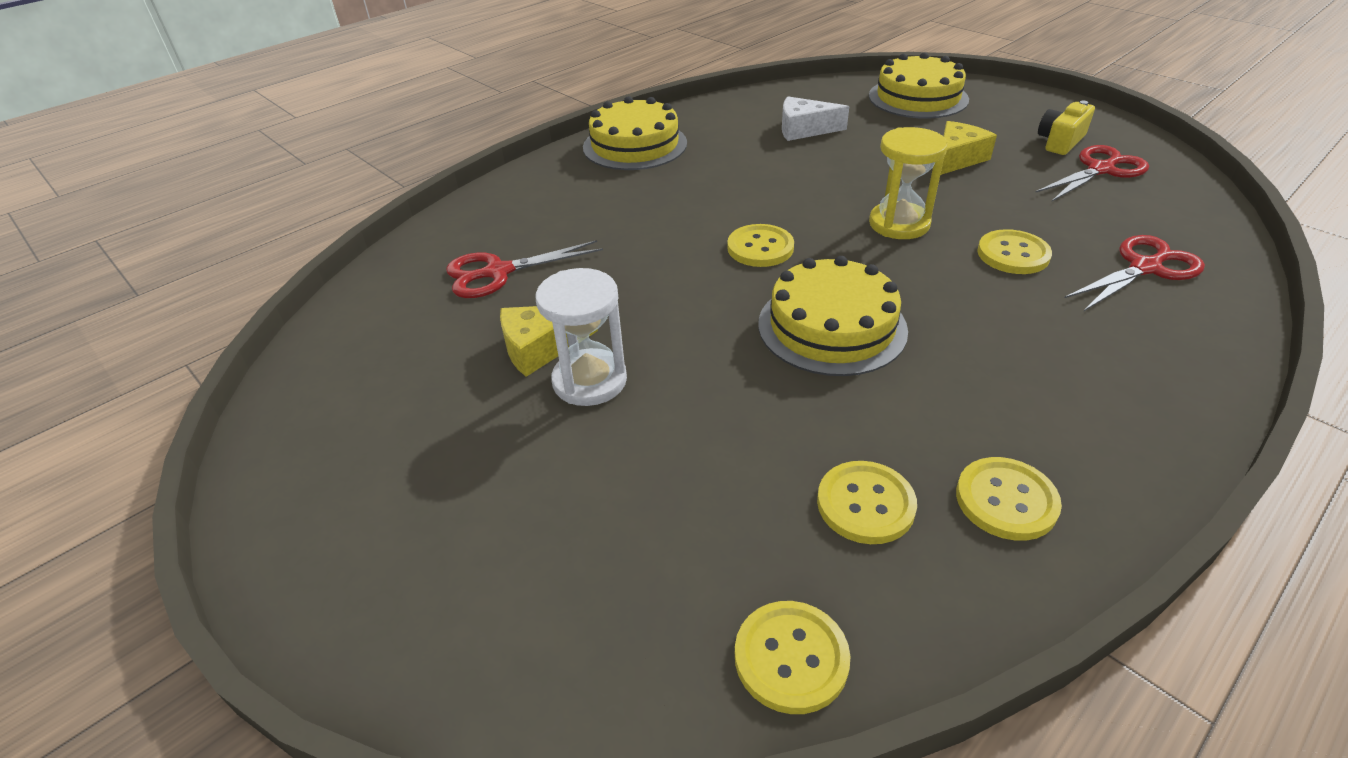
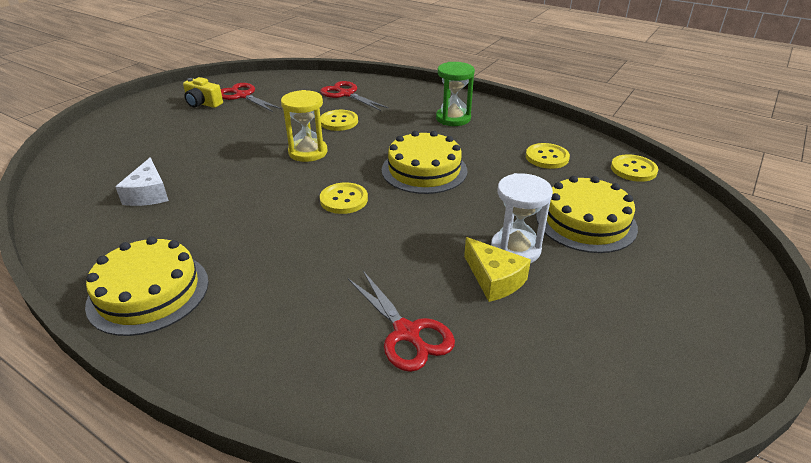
camera: 105 degrees left, 5 degrees down
yellow cake [869,52,969,119] -> yellow cake moved to [536,176,638,253]
yellow cheese [940,121,997,175] -> none
yellow button [956,457,1062,541] -> none
none -> green hourglass [436,62,475,126]

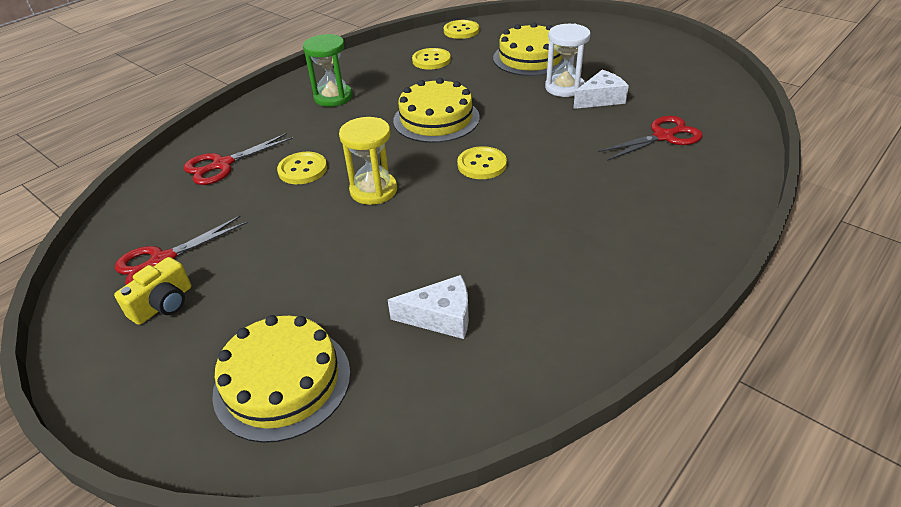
camera: 80 degrees left, 5 degrees up
yellow cake [85,236,209,336] -> yellow cake moved to [212,315,351,443]
yellow cheese [464,237,531,302] -> white cheese [573,70,629,109]

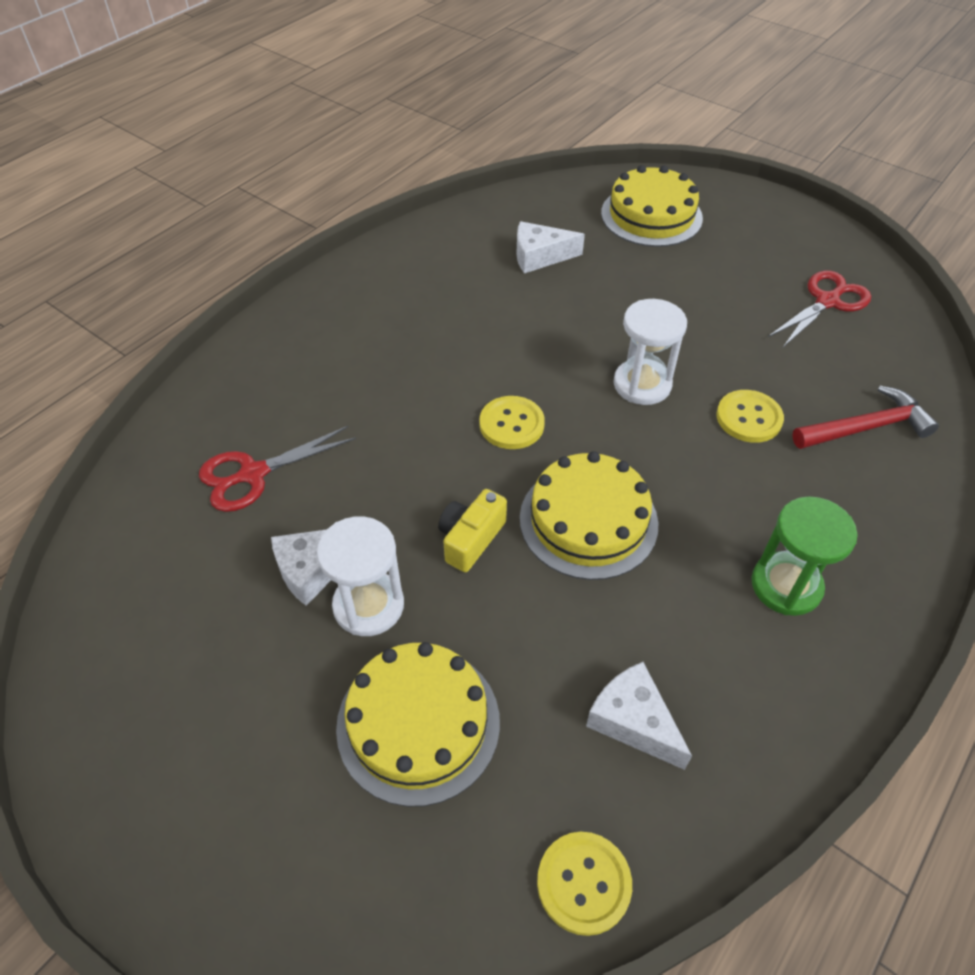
camera: 175 degrees right, 10 degrees up
yellow camera [114,257,191,325] -> yellow camera moved to [438,489,507,572]
red scissors [184,133,293,185] -> red hammer [792,386,939,449]
yellow hourglass [339,117,397,205] -> white hourglass [614,299,687,405]
yellow button [412,48,451,69] -> white cheese [586,662,692,770]

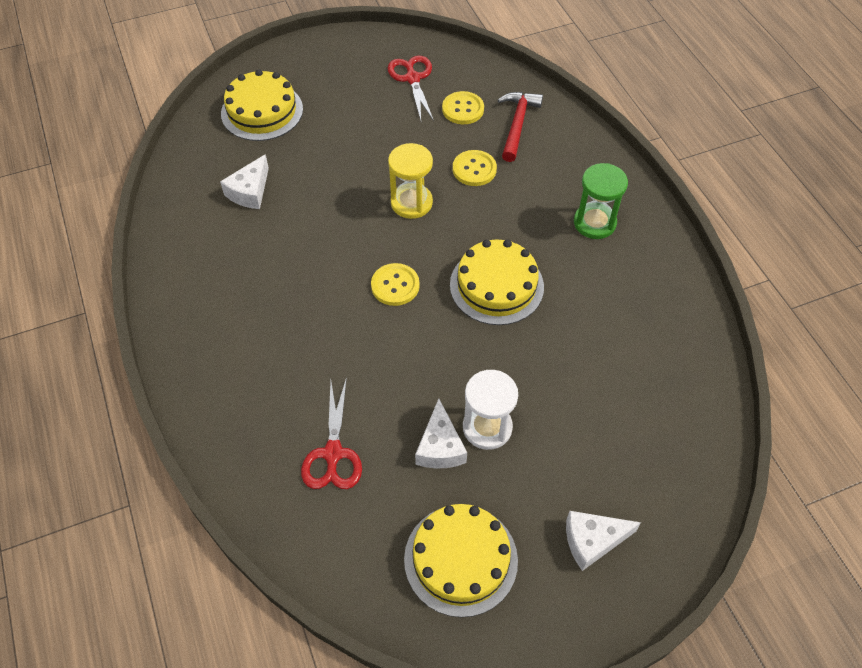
camera: 60 degrees left, 5 degrees up
yellow cake [336,642,500,807] -> yellow cake moved to [404,504,518,617]
yellow camera [438,489,507,572] -> none
yellow button [537,832,632,936] -> yellow button moved to [442,91,484,124]
white cheese [586,662,692,770] -> white cheese moved to [566,511,641,571]
white hourglass [614,299,687,405] -> yellow hourglass [388,143,433,219]

